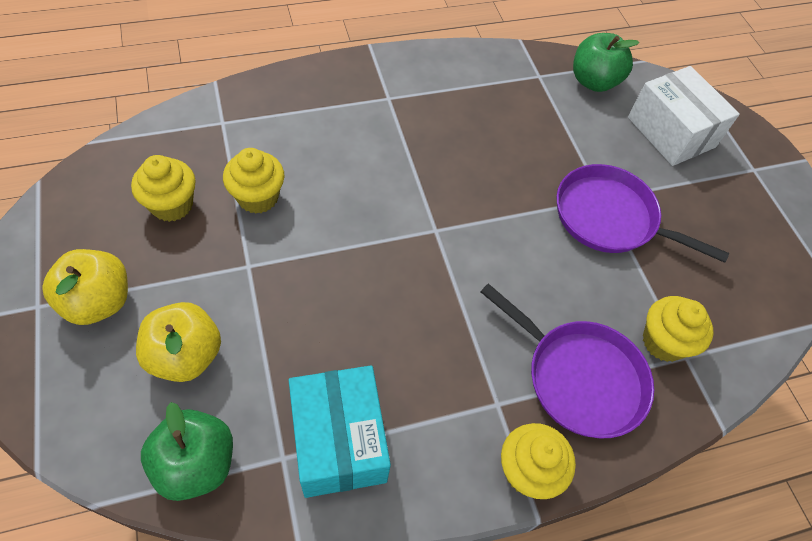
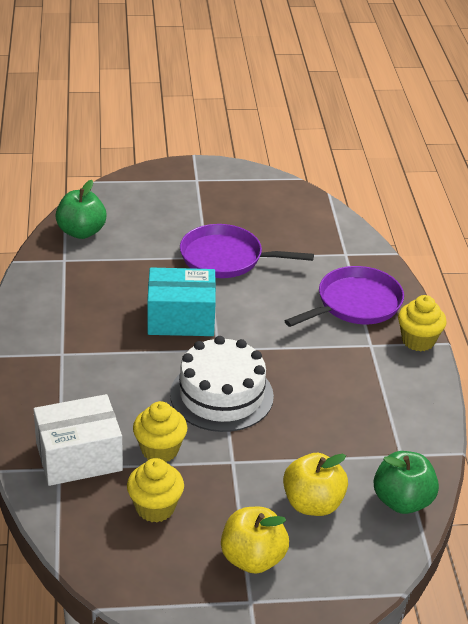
camera: 75 degrees left, 20 degrees down
turquoise box [289,365,391,498] -> turquoise box moved to [147,268,216,336]
purple pan [557,164,729,263] -> purple pan turned 60 degrees clockwise [180,224,314,278]
white box [628,66,740,166] -> white box moved to [33,394,123,486]
yellow cupcake [643,296,713,362] -> none
none -> white cake [170,336,274,432]

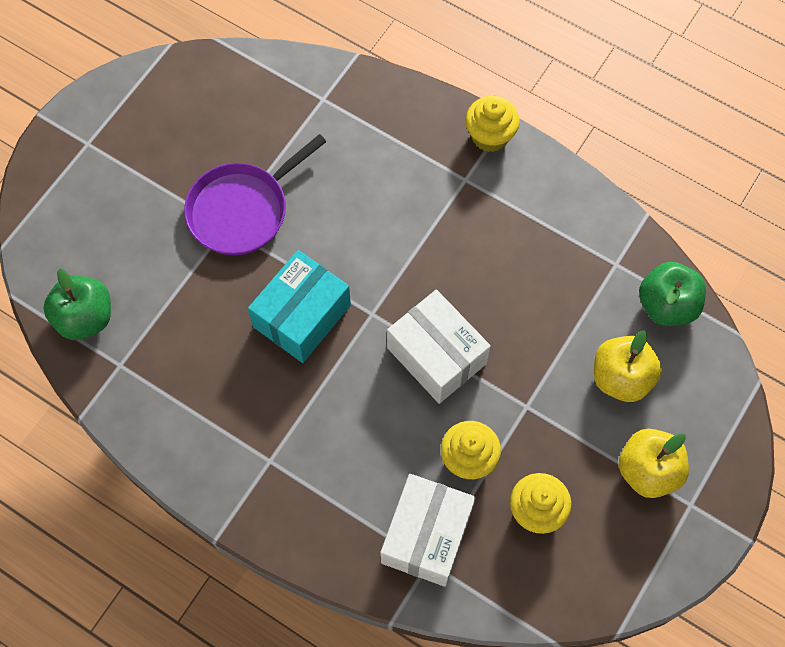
camera: 50 degrees left, 30 degrees up
white cake [170,336,274,432] -> white box [387,289,491,404]
purple pan [285,266,404,327] -> none

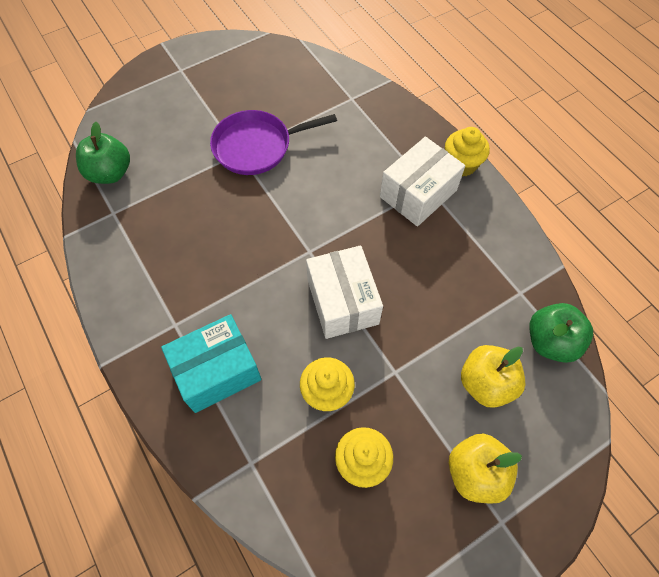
camera: 25 degrees right, 5 degrees down
turquoise box [248,250,351,363] -> turquoise box moved to [161,314,262,413]
white box [380,474,476,587] -> white box moved to [380,137,465,227]

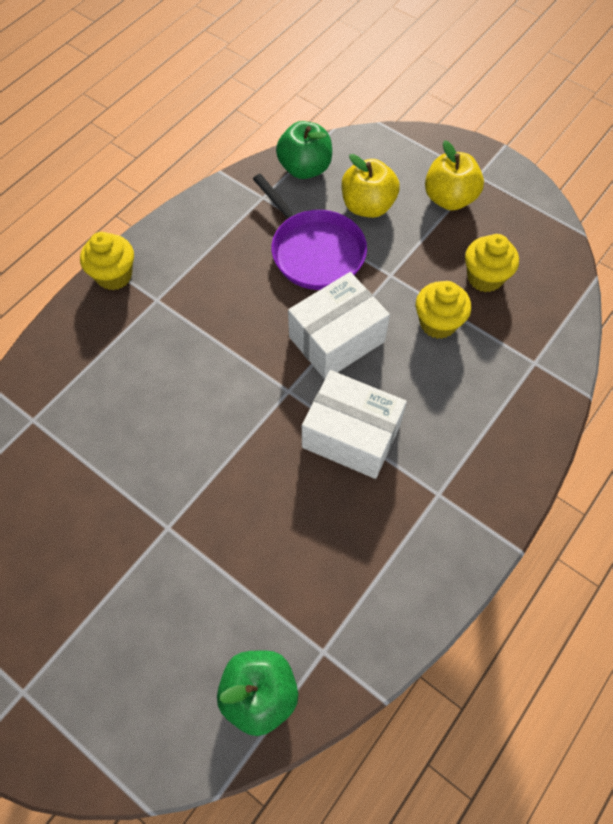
camera: 110 degrees left, 0 degrees up
turquoise box [161,314,262,413] -> none
purple pan [210,110,337,175] -> purple pan moved to [253,174,367,290]
white box [380,137,465,227] -> white box moved to [302,370,407,479]

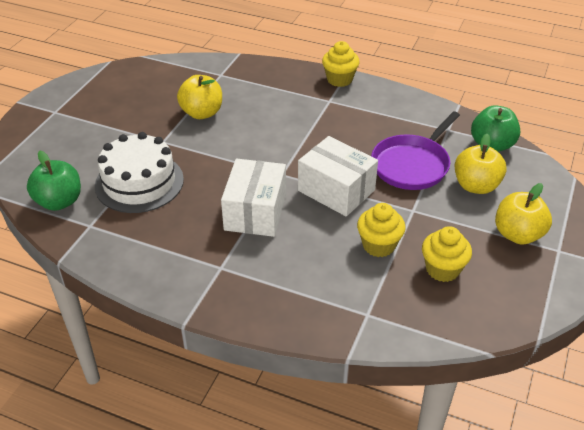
camera: 75 degrees right, 20 degrees down
none -> white cake [95,132,184,213]
none -> yellow apple [177,75,222,119]

